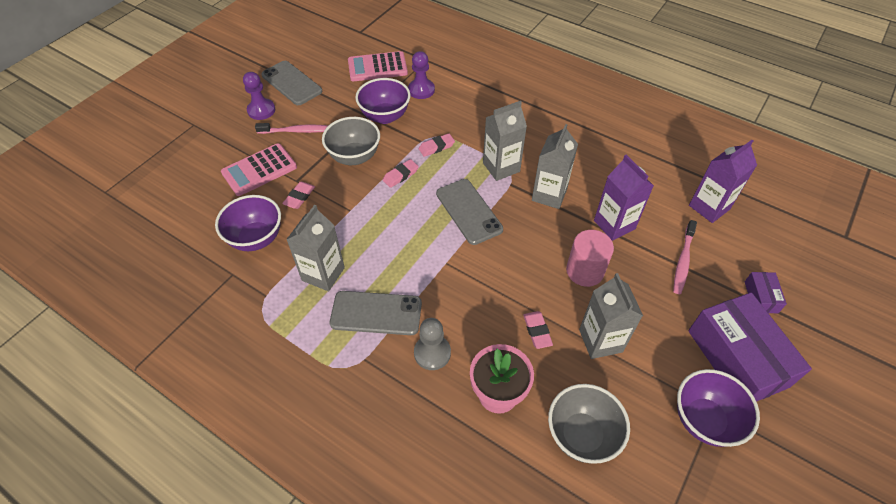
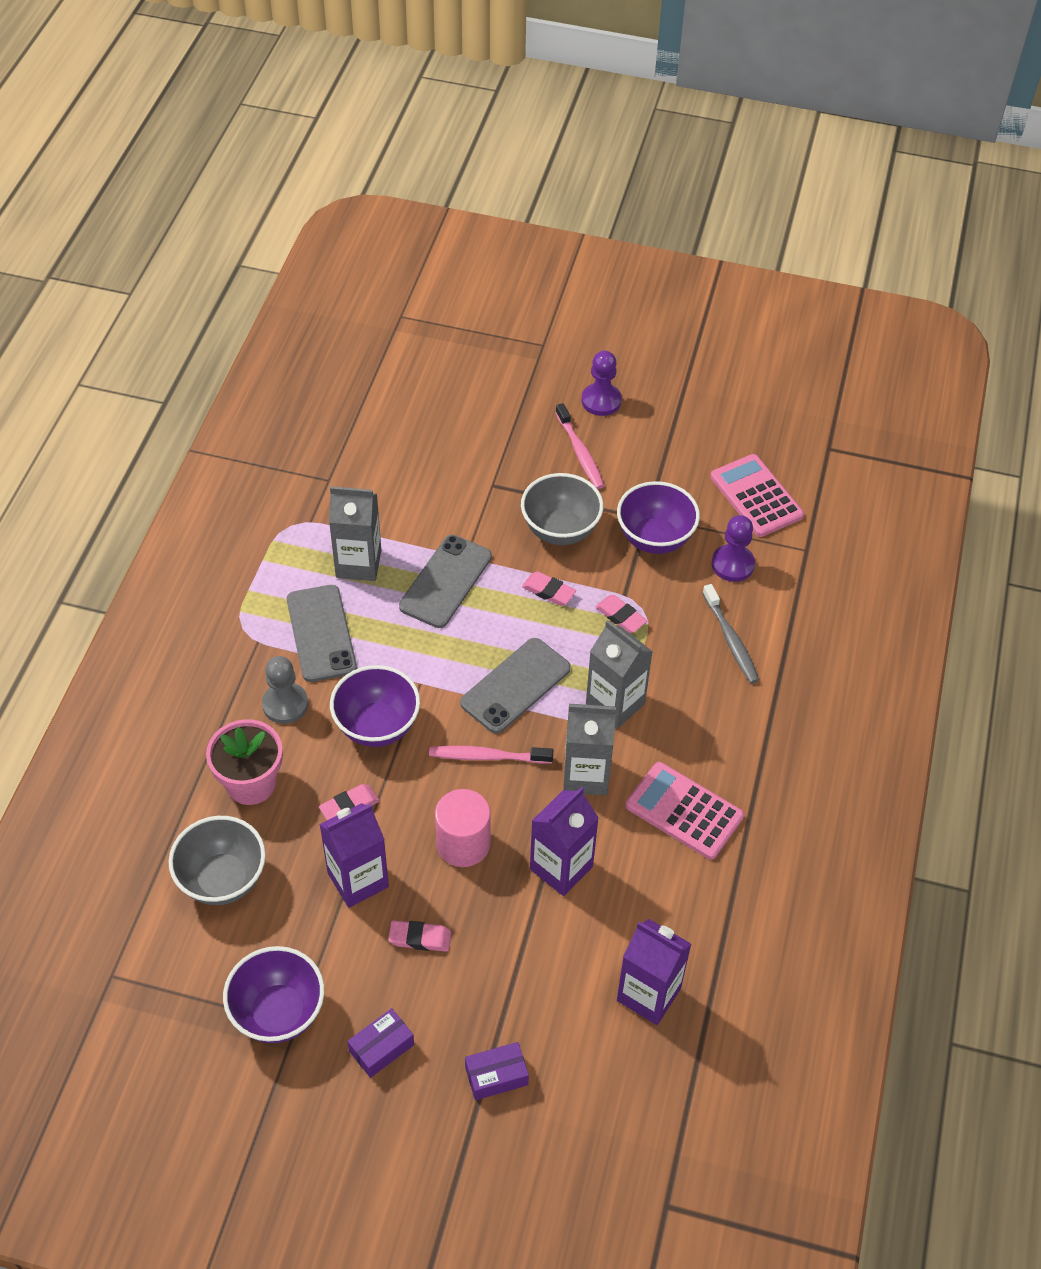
camera: 70 degrees right, 0 degrees up
purple bowl [215,195,281,251] -> purple bowl moved to [330,665,420,747]
pink calculator [221,143,297,196] -> pink calculator moved to [626,762,744,860]
grey phone [261,61,322,105] -> grey phone moved to [399,535,492,628]
pink eraser [282,182,315,209] -> pink eraser moved to [388,920,451,952]
grey carton [579,273,643,359] -> purple carton [319,803,389,908]
pink toothbrush [673,220,697,294] -> pink toothbrush moved to [429,746,553,764]
purple box [688,292,812,402] -> purple box [347,1008,414,1078], size x0.44
none -> grey toothbrush [702,584,759,683]

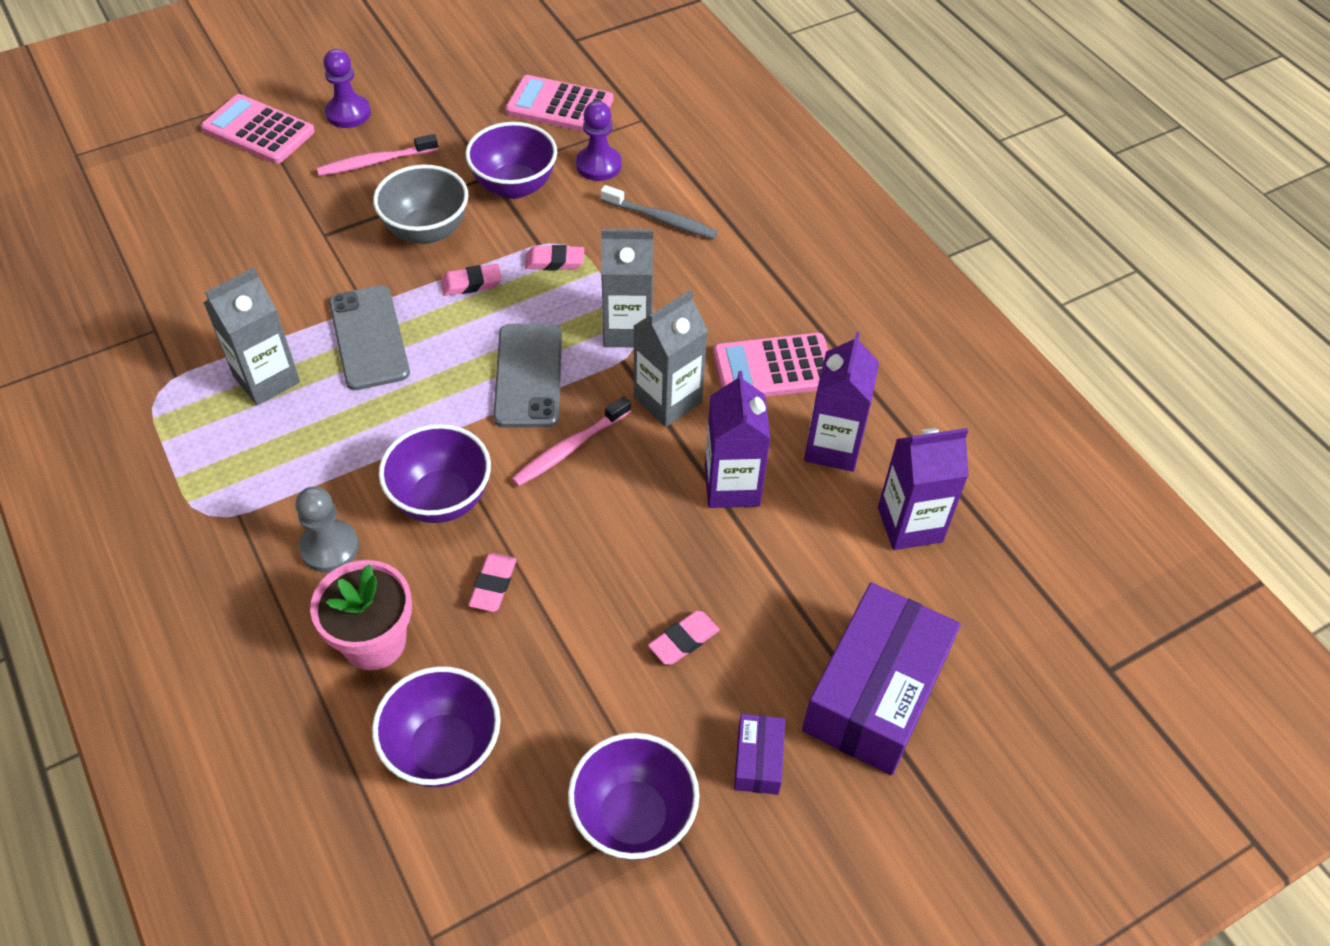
camera: 45 degrees left, 0 degrees up
grey bowl [169,816,266,905] -> purple bowl [372,666,501,787]
grey phone [287,585,357,682] -> none
purple carton [319,803,389,908] -> purple carton moved to [804,332,879,472]
pink cylinder [435,789,491,867] -> none
purple box [465,1042,529,1100] -> purple box [802,583,961,775], size x2.25
pink toothbrush [556,403,604,489] -> pink toothbrush turned 135 degrees clockwise [317,134,438,176]
none -> pink calculator [201,94,315,164]

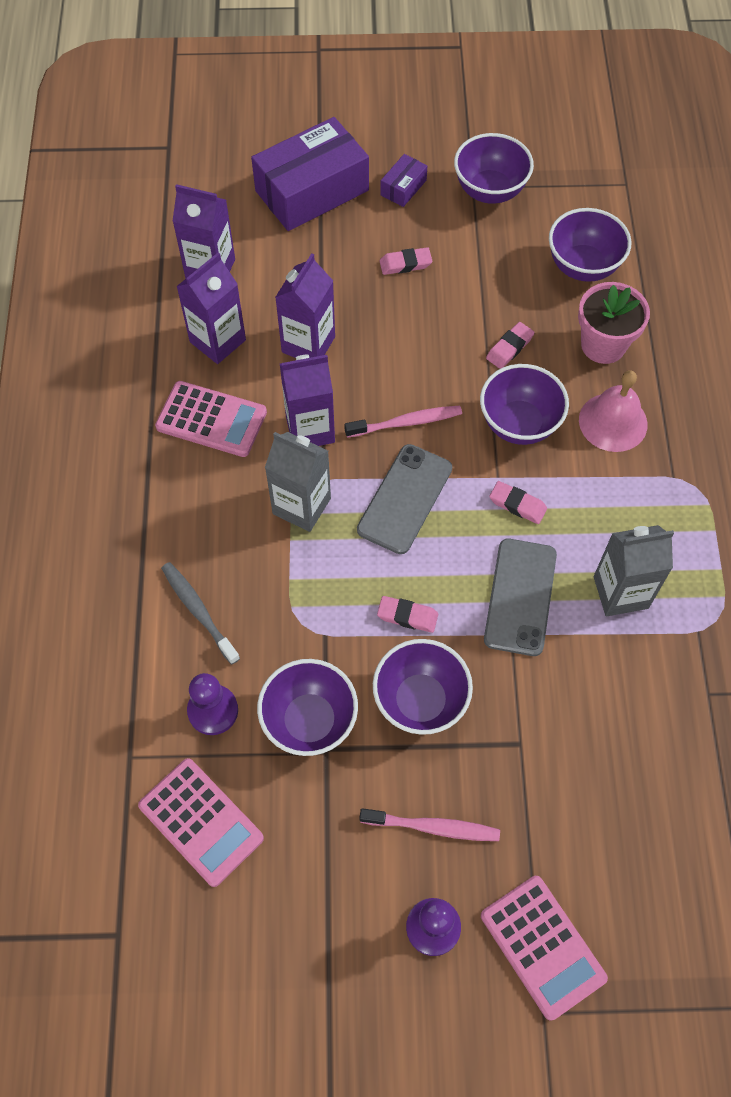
camera: 150 degrees left, 10 degrees up
grey pawn [295,486,359,573] -> pink bell [579,370,648,452]
grey bowl [373,164,468,244] -> purple bowl [373,639,473,735]
pink eraser [525,245,584,270] -> pink eraser moved to [489,481,547,524]
grey carton [634,290,708,427] -> purple carton [280,355,335,446]

